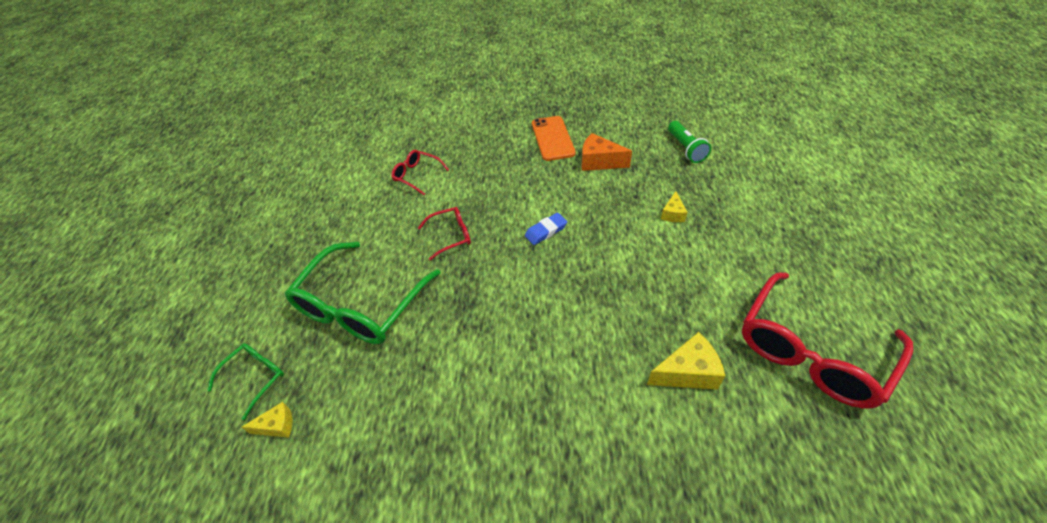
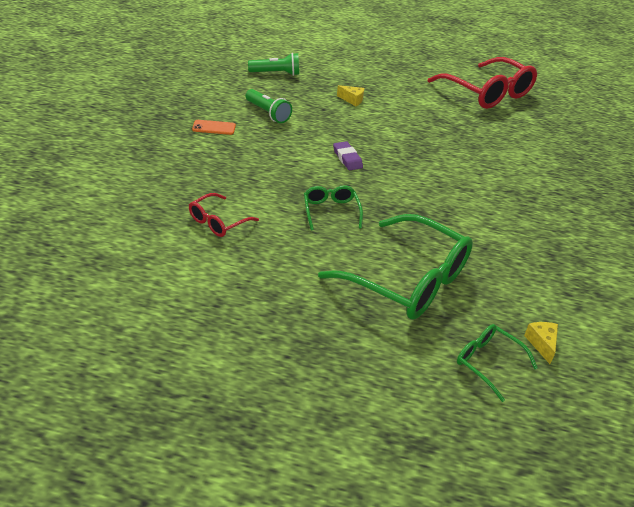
camera: 85 degrees left, 10 degrees down
red glasses [418,207,471,260] -> green glasses [304,185,363,230]
blue eraser [525,213,567,245] -> purple eraser [333,141,363,170]
orange phone [532,116,576,161] -> orange phone [192,120,236,135], size x0.58
orange cheese [582,133,632,171] -> green flashlight [245,89,292,123]
yellow cheese [647,332,725,390] -> none

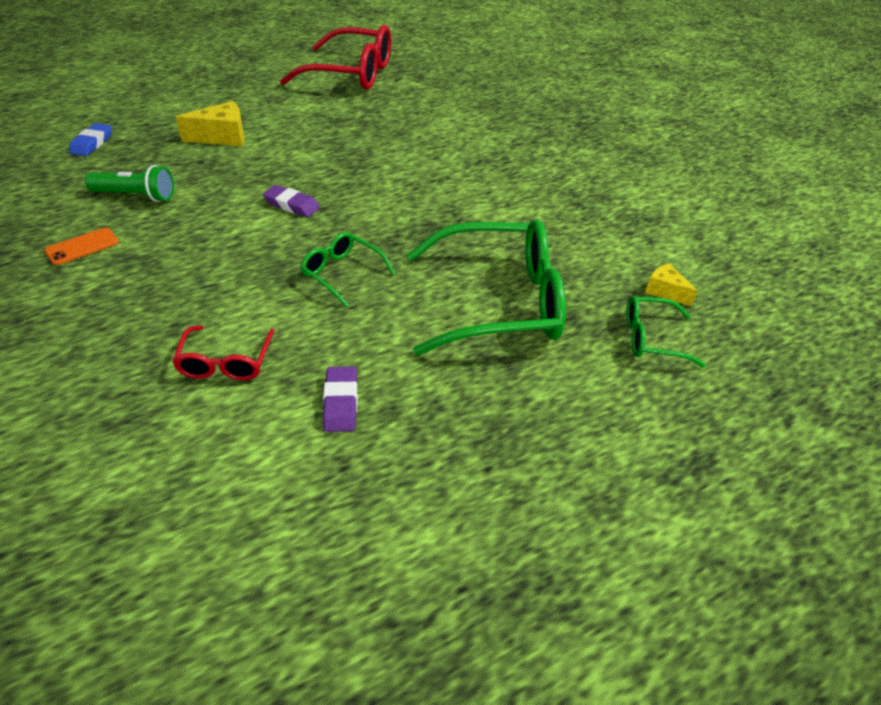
camera: 40 degrees left, 5 degrees up
green flashlight [248,53,299,76] -> blue eraser [69,123,112,156]
yellow cheese [337,85,364,106] -> yellow cheese [175,101,245,146], size x1.68
none -> purple eraser [323,366,358,432]

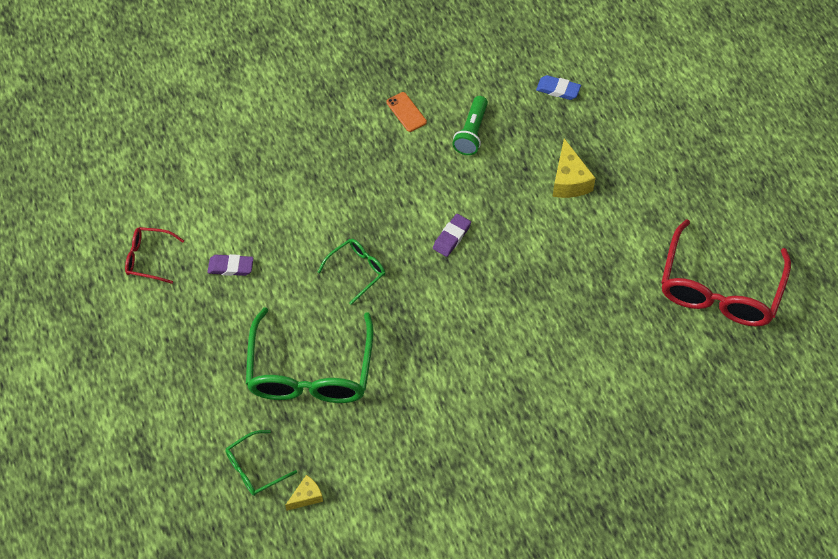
camera: 100 degrees right, 15 degrees up
red glasses [172,325,275,381] -> red glasses moved to [125,227,184,284]
green glasses [626,296,706,368] -> green glasses turned 135 degrees counterclockwise [225,430,297,496]

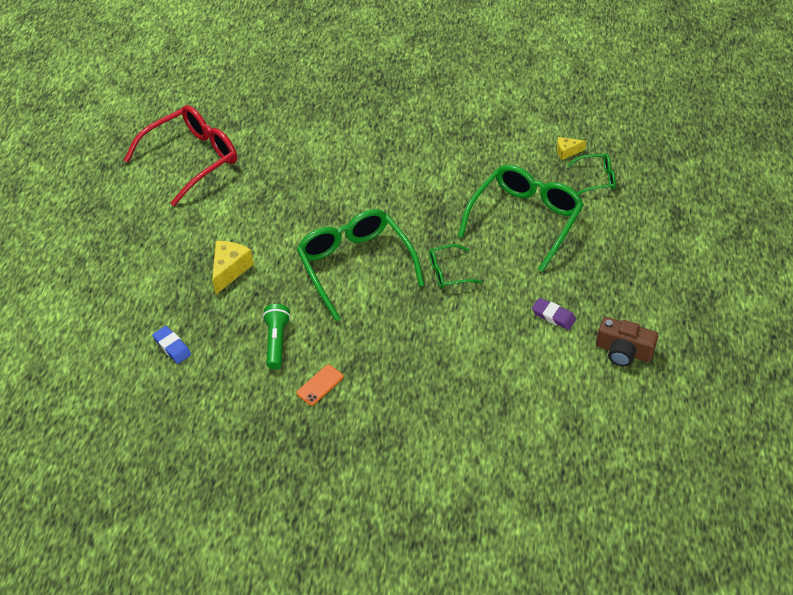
camera: 150 degrees left, 10 degrees down
red glasses [125,227,184,284] -> brown camera [596,317,658,367]
orange phone [386,92,427,132] -> orange phone turned 45 degrees clockwise [297,365,344,406]
purple eraser [433,214,471,257] -> green glasses [297,209,425,321]
green flashlight [452,96,488,155] -> green flashlight turned 45 degrees counterclockwise [263,304,291,369]

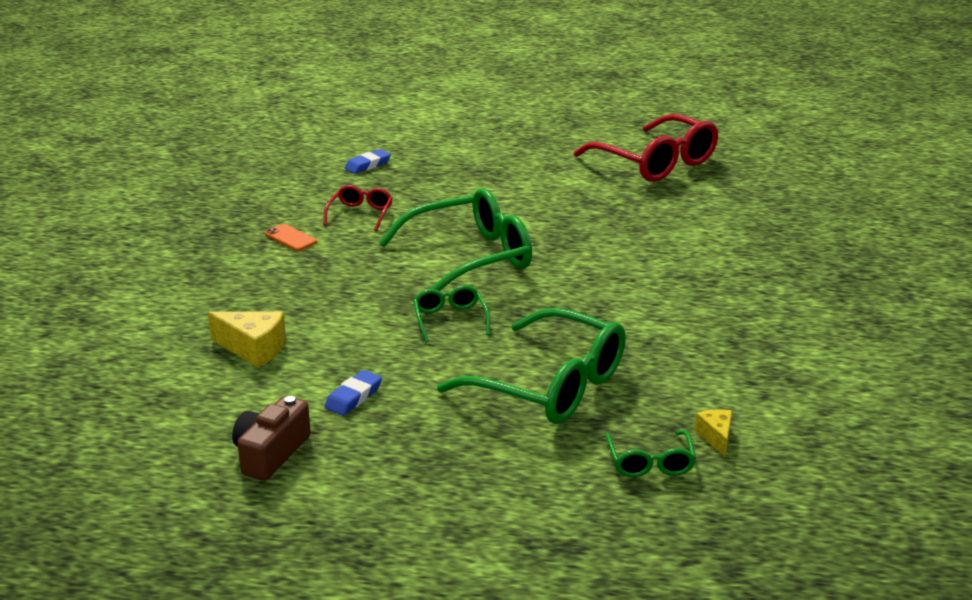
camera: 90 degrees right, 20 degrees down
yellow cheese [212,241,254,294] -> yellow cheese moved to [208,312,286,368]
green flashlight [263,304,291,369] -> red glasses [323,185,393,232]
purple eraser [532,298,576,330] -> blue eraser [324,370,382,416]

